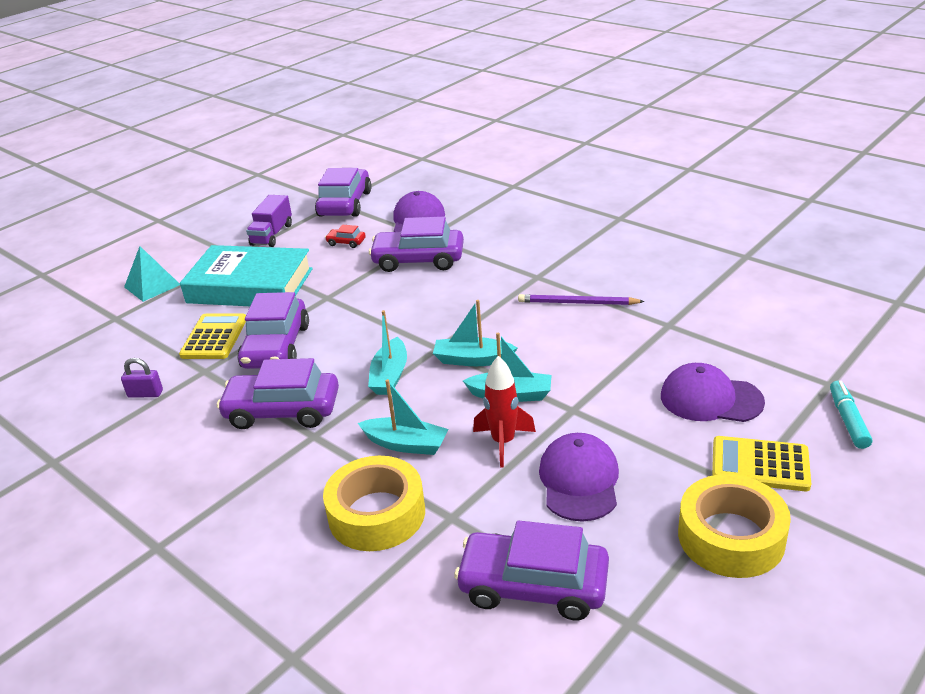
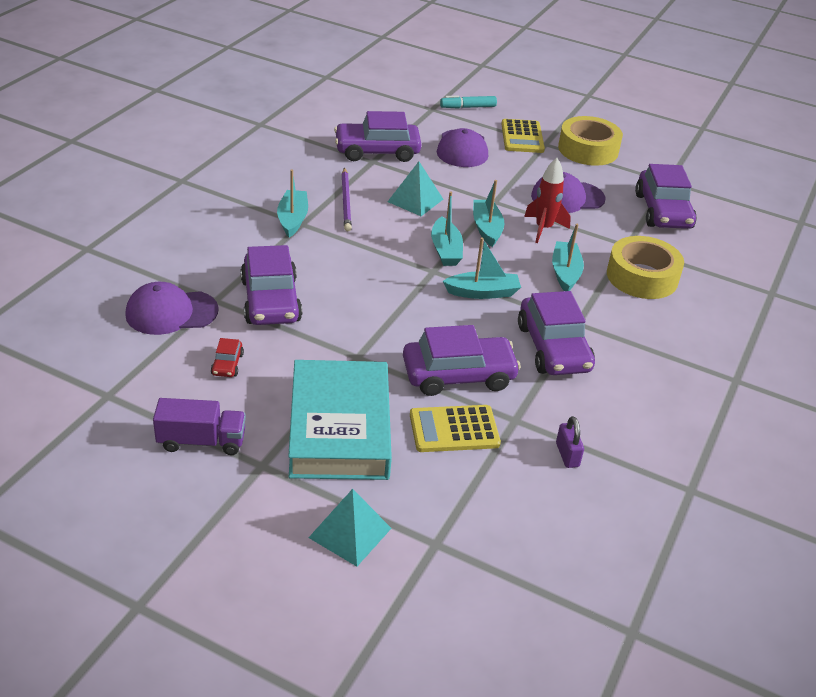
camera: 110 degrees left, 5 degrees up
purple car [315,168,372,217] -> purple car moved to [334,111,421,162]
none -> turquoise boat [277,170,308,238]
none -> turquoise pyramid [387,162,443,216]

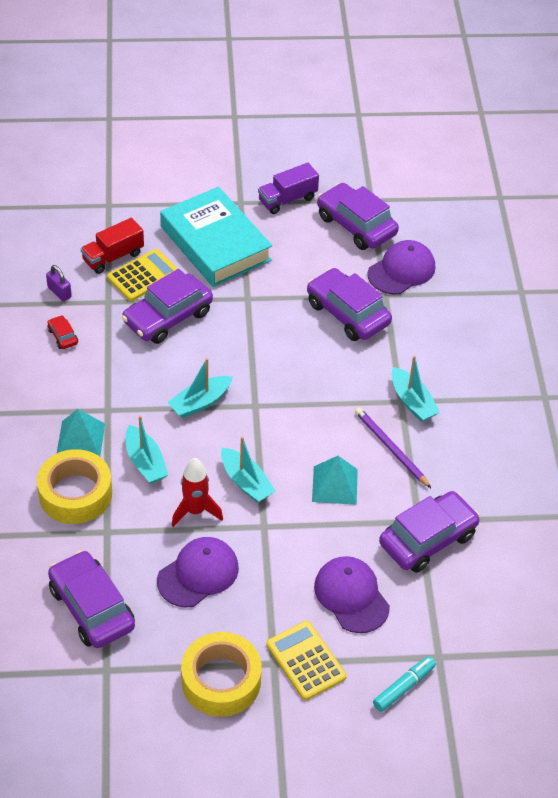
camera: 150 degrees right, 10 degrees up
red car [211,338,244,377] -> red car moved to [47,315,78,349]
turquoise pyramid [308,489,392,567] -> turquoise pyramid moved to [57,409,105,456]
turquoise boat [431,192,463,266] -> none
purple car [518,291,595,375] -> purple car moved to [317,183,399,250]
none -> red truck [81,218,144,274]

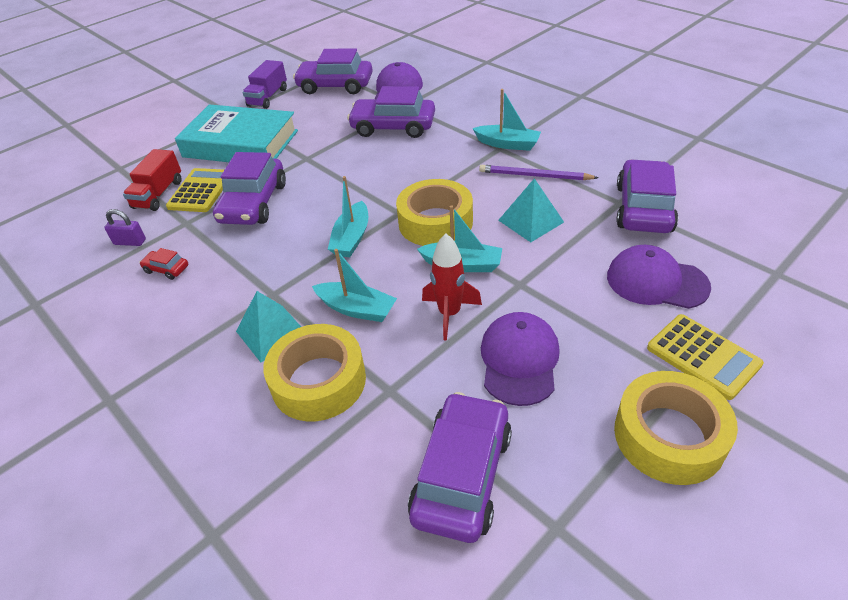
camera: 35 degrees left, 5 degrees down
purple car [48,550,135,648] -> purple car turned 90 degrees clockwise [408,392,512,543]
yellow calculator [266,621,347,700] -> yellow calculator turned 150 degrees counterclockwise [647,314,764,400]
turquoise marker [373,656,436,712] -> none
none -> yellow tape [396,179,473,246]

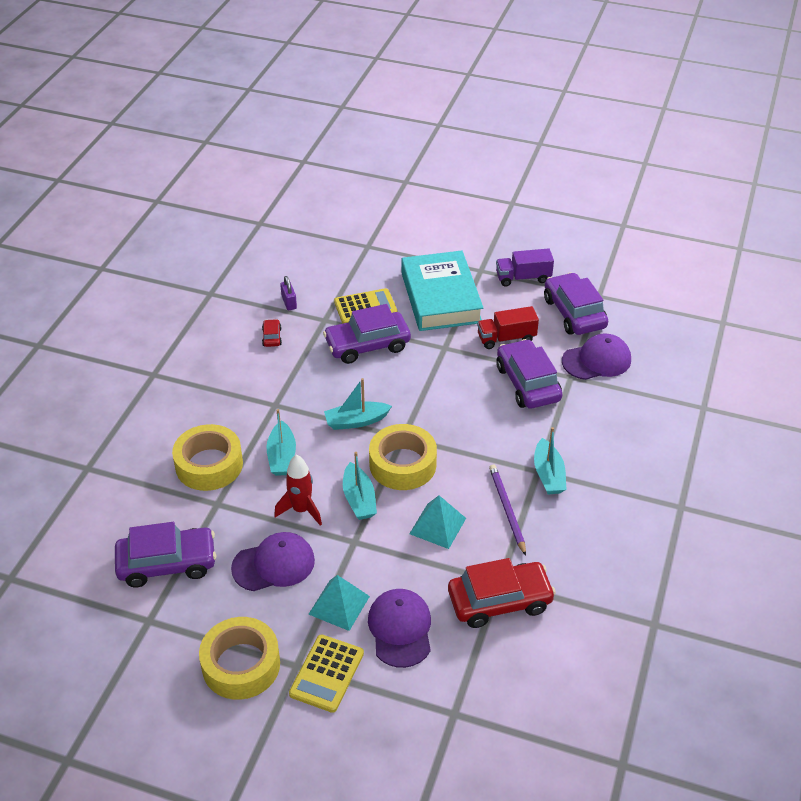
camera: 60 degrees right, 0 degrees up
red truck [123,149,182,211] -> red truck moved to [477,306,539,349]
turquoise pyramid [236,291,301,362] -> turquoise pyramid moved to [308,575,370,631]
purple car [616,159,678,233] -> red car [448,558,556,628]

